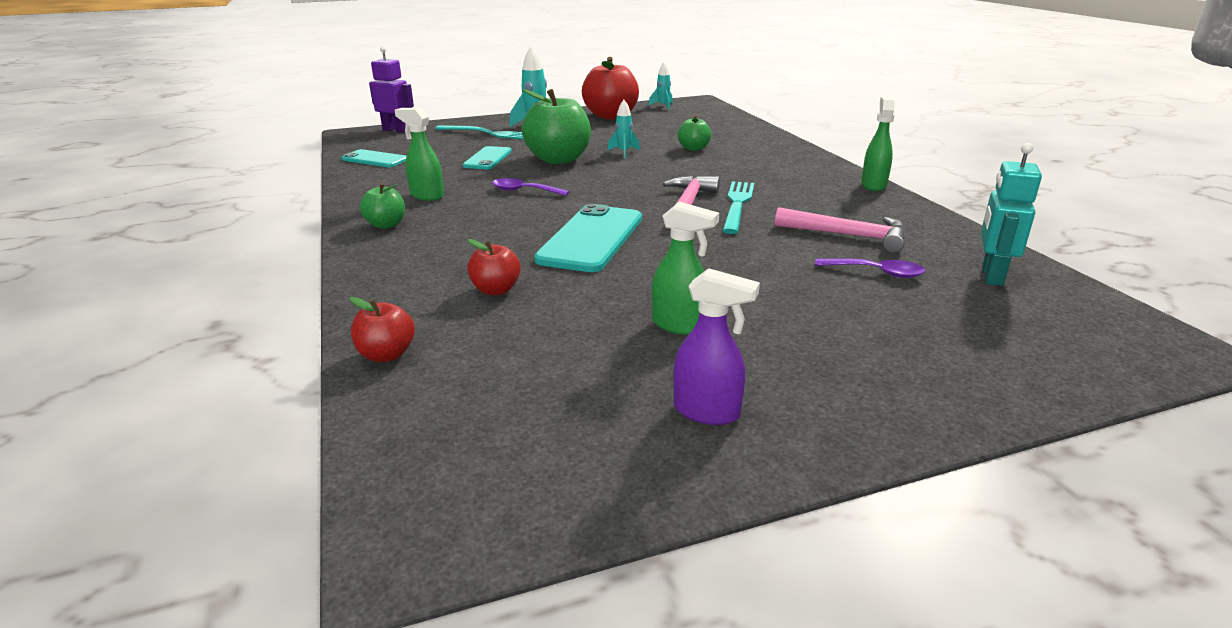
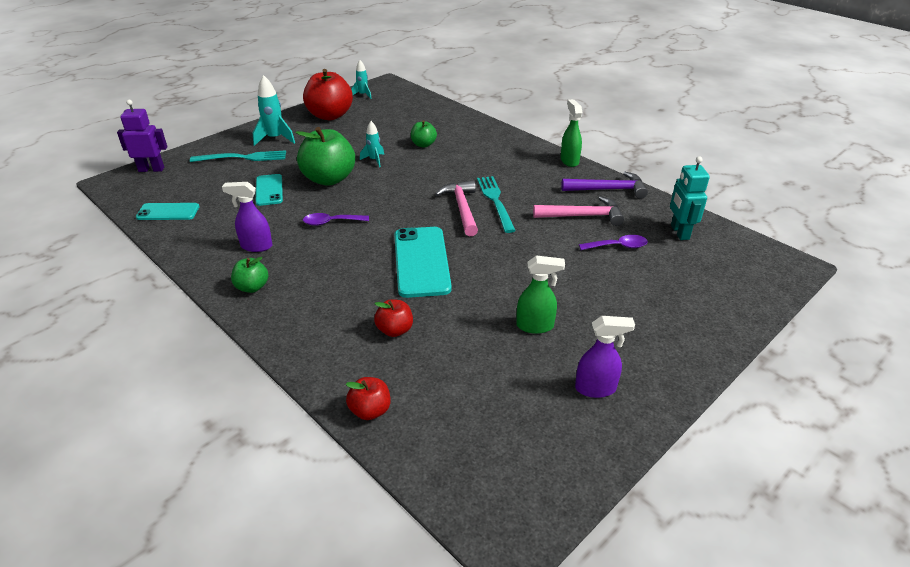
camera: 25 degrees left, 10 degrees up
green spray bottle [395,108,444,201] -> purple spray bottle [222,182,273,252]
none -> purple hammer [561,172,648,199]

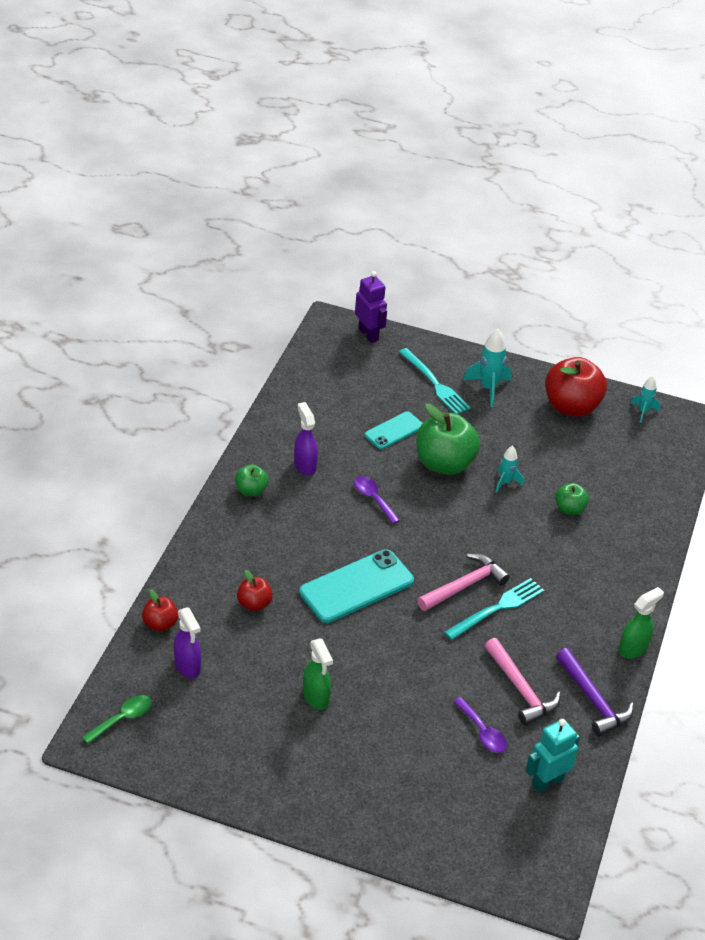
camera: 60 degrees right, 5 degrees up
turquoise phone [136,203,199,220] -> none
purple spray bottle [575,316,635,398] -> purple spray bottle moved to [174,607,201,678]
none -> green spoon [82,695,152,744]

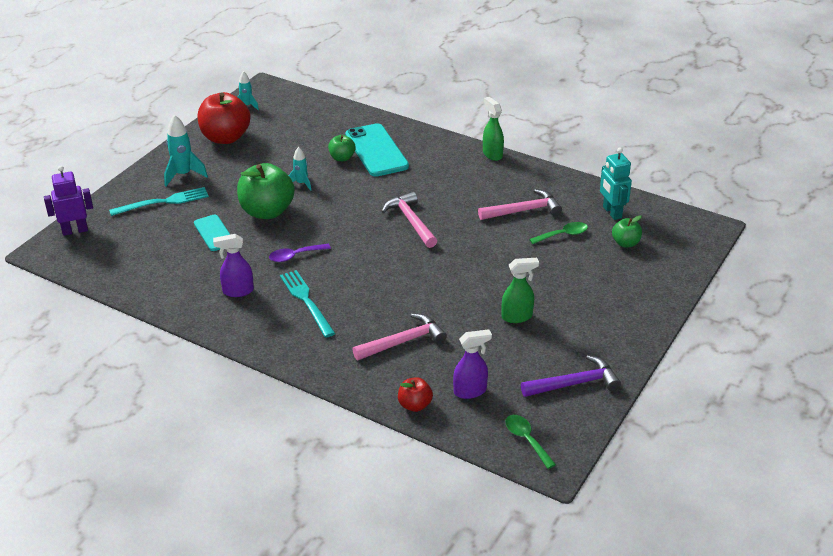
camera: 75 degrees left, 5 degrees down
green apple [235,464,268,497] -> green apple moved to [612,215,642,247]
red apple [237,570,273,611] -> pink hammer [352,313,447,360]
turquoise phone [299,549,414,623] -> turquoise phone moved to [345,123,409,177]
turquoise fork [444,578,544,640] -> turquoise fork moved to [280,270,335,337]
purple spoon [453,697,507,753] -> green spoon [529,222,588,244]
purple hammer [556,648,634,736] -> purple hammer moved to [521,355,621,397]

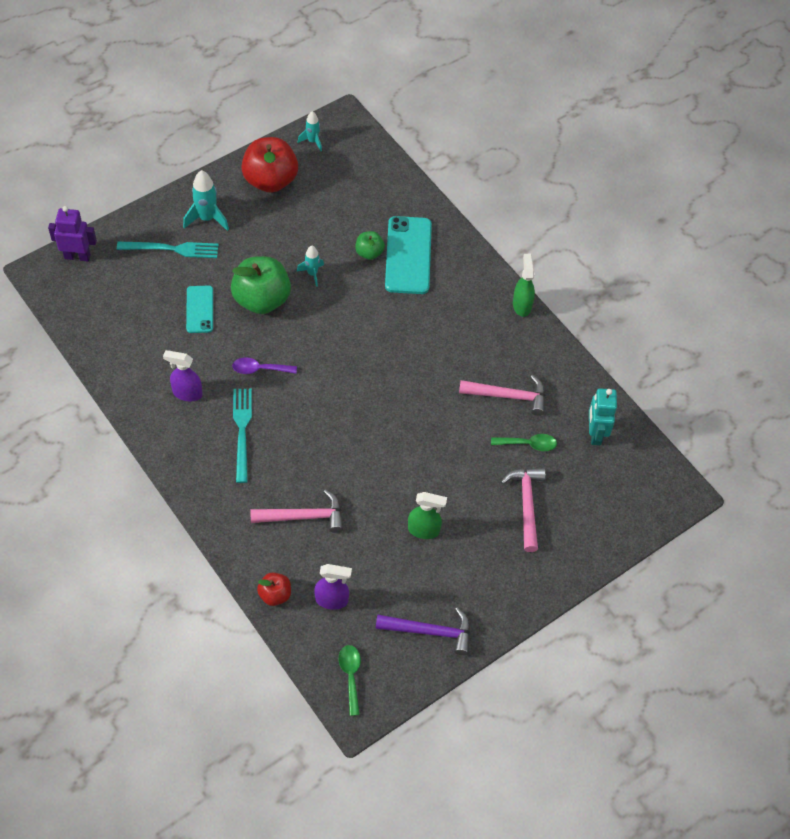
camera: 20 degrees right, 20 degrees up
pink hammer [382,192,437,248] -> pink hammer moved to [501,468,546,552]
green apple [612,215,642,247] -> none

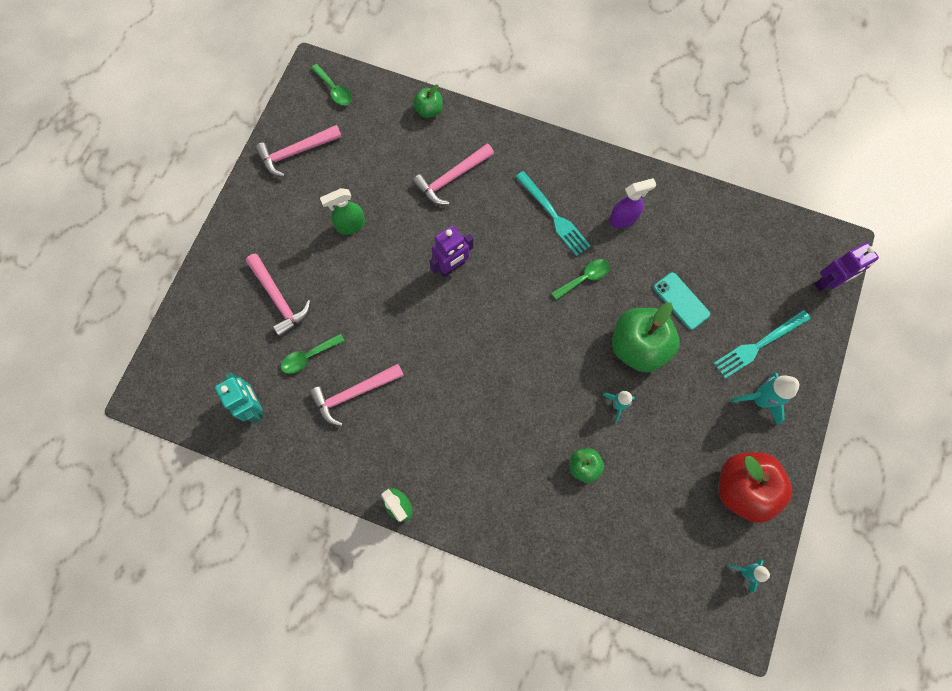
camera: 150 degrees right, 15 degrees up
purple spoon [232,357,297,374] -> green spoon [552,259,610,300]
red apple [257,572,291,606] -> green apple [413,84,443,118]
purple spray bottle [314,564,352,610] -> none
purple hammer [376,607,471,655] -> pink hammer [255,125,342,177]
turquoise phone [385,216,432,294] -> none
none -> purple robot [429,225,473,277]

